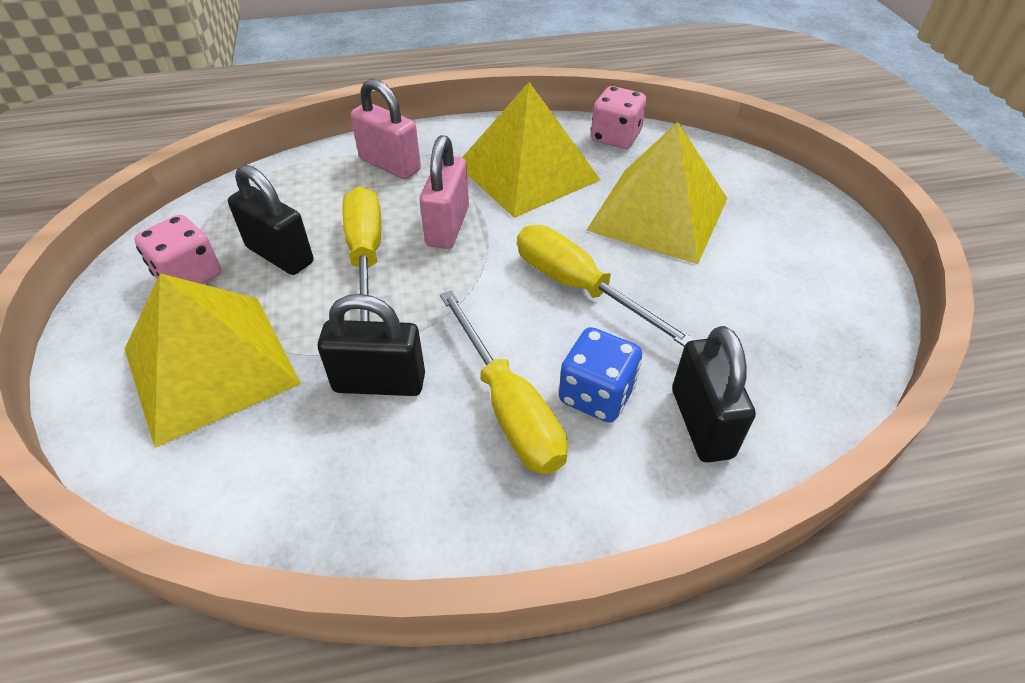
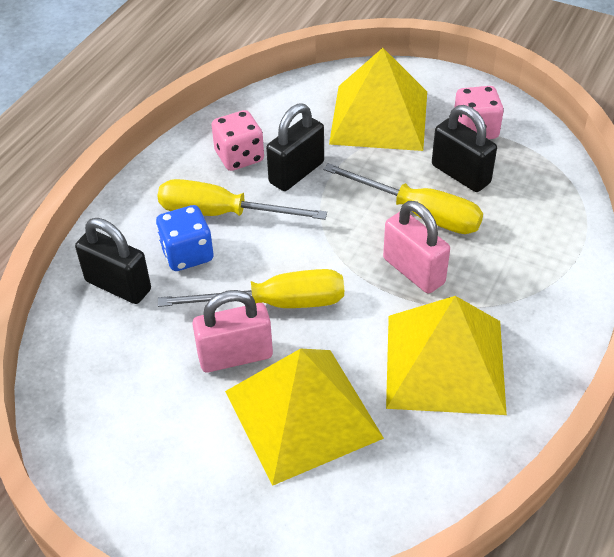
camera: 130 degrees right, 0 degrees up
black padlock [228,164,313,275] -> black padlock turned 60 degrees clockwise [432,105,497,192]
pink padlock [350,79,421,179] -> pink padlock moved to [193,290,273,372]
pink dice [591,86,647,149] -> pink dice moved to [211,110,264,171]

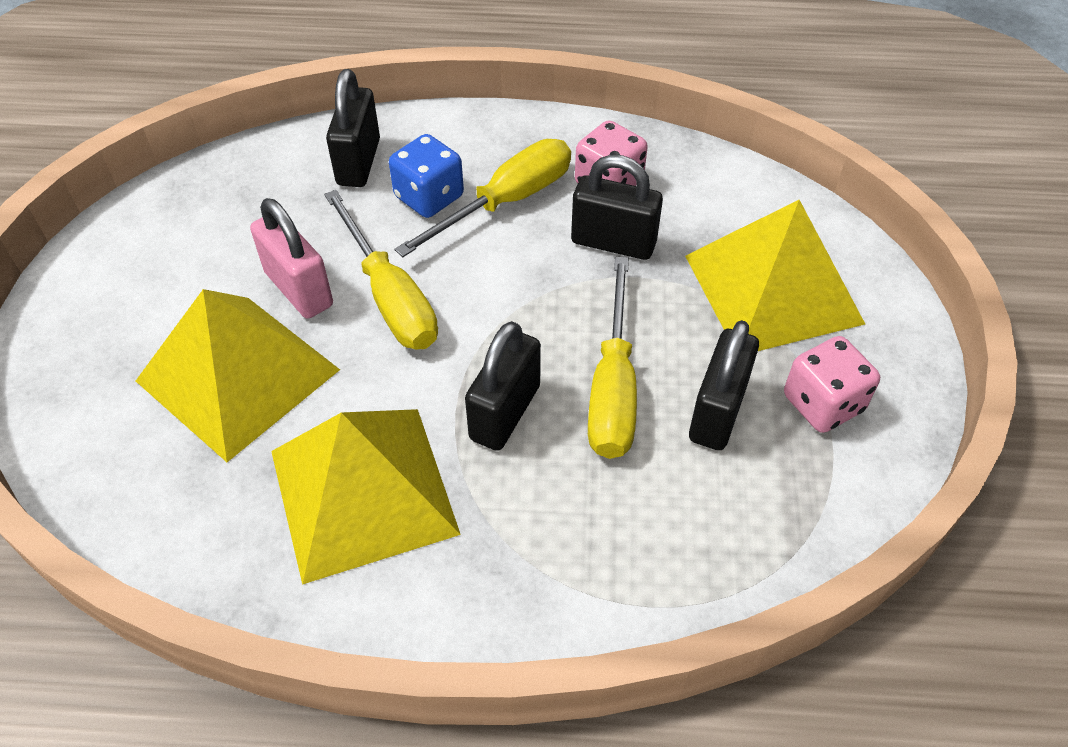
camera: 65 degrees right, 5 degrees up
yellow screwdriver [157,179,327,220] -> yellow screwdriver turned 60 degrees clockwise [395,139,571,257]
pink padlock [383,201,450,294] -> black padlock [465,321,541,451]

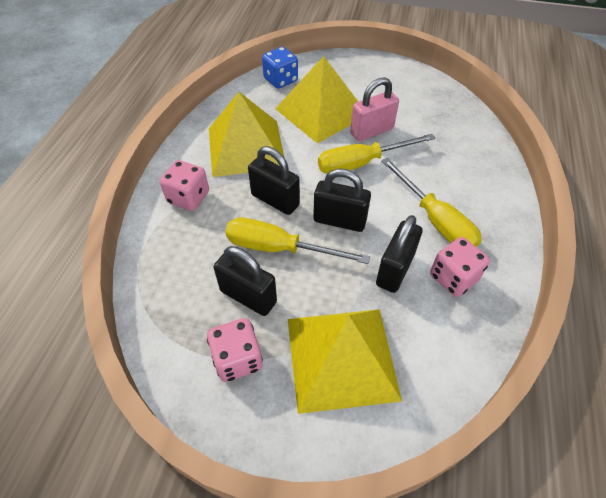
camera: 100 degrees right, 0 degrees up
black padlock [326,69,380,187] -> black padlock moved to [313,169,371,232]
blue dice [389,134,464,218] -> blue dice moved to [262,47,298,88]
none -> pink dice [160,160,209,211]

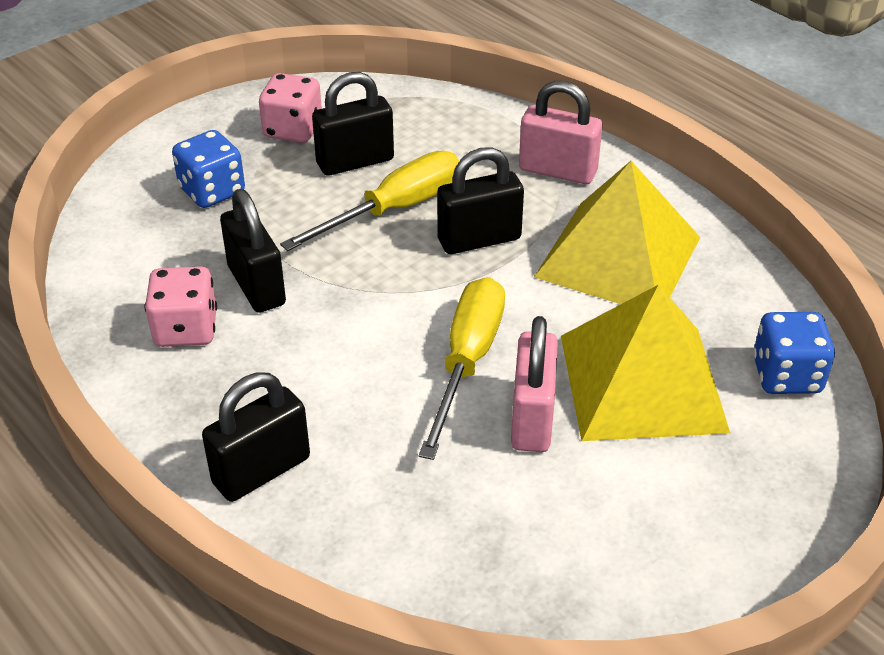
camera: 125 degrees right, 10 degrees down
pink dice [160,160,209,211] -> pink padlock [519,81,602,184]
yellow pyramid [288,309,402,414] -> blue dice [172,130,245,208]
black padlock [313,169,371,232] -> black padlock moved to [202,373,310,502]
yellow screwdriver [381,158,482,247] -> none

